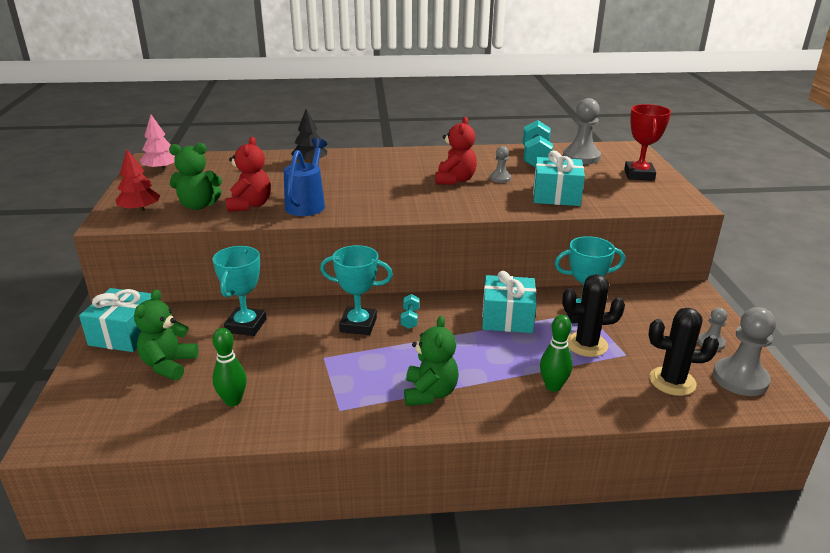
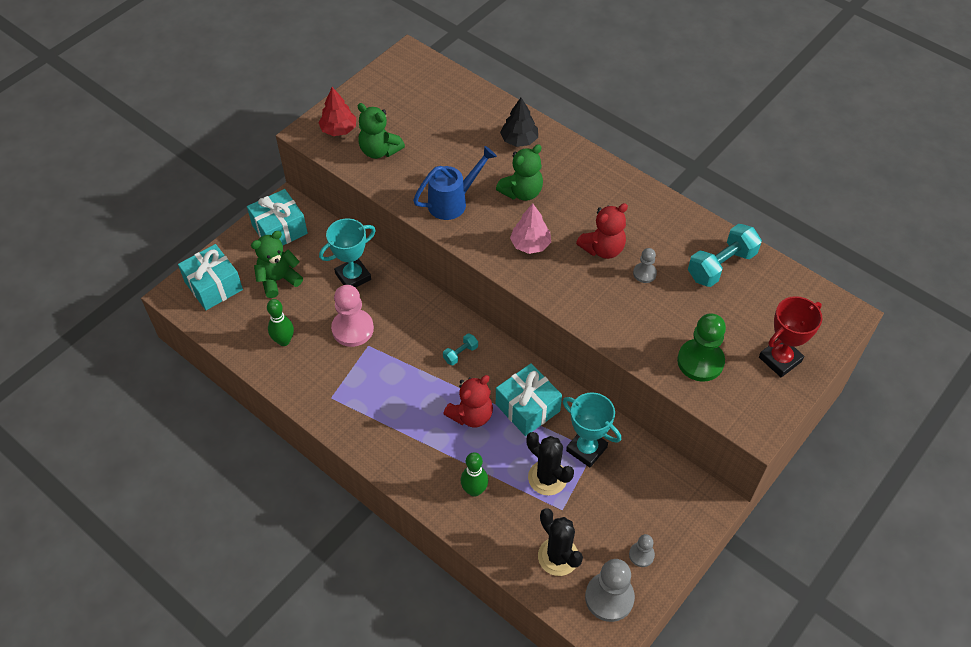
camera: 45 degrees right, 25 degrees up
pink tree [140,114,175,171] -> pink tree moved to [510,204,551,254]
red teddy bear [226,137,271,212] -> red teddy bear moved to [443,375,493,427]
turquoise trophy [320,245,393,335] -> none
green teddy bear [404,316,459,406] -> green teddy bear moved to [496,144,543,201]
turquoise gift [533,151,585,206] -> turquoise gift moved to [178,244,243,310]
grey pawn [563,98,601,164] -> none
none -> pink pawn [331,285,374,347]
none -> green pawn [677,313,726,382]

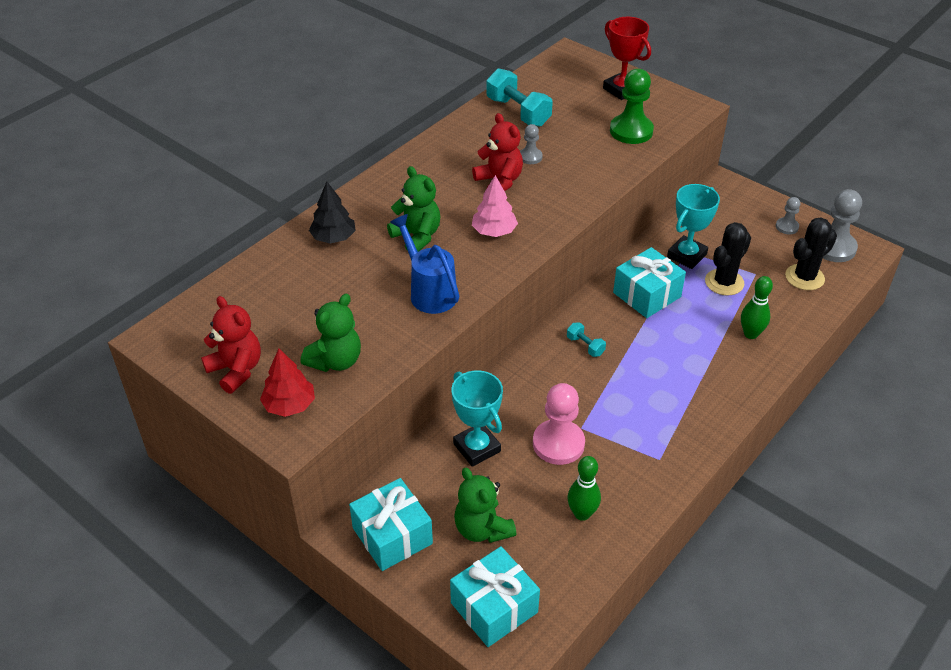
camera: 90 degrees left, 10 degrees down
red teddy bear [443,375,493,427] -> red teddy bear moved to [201,296,261,394]

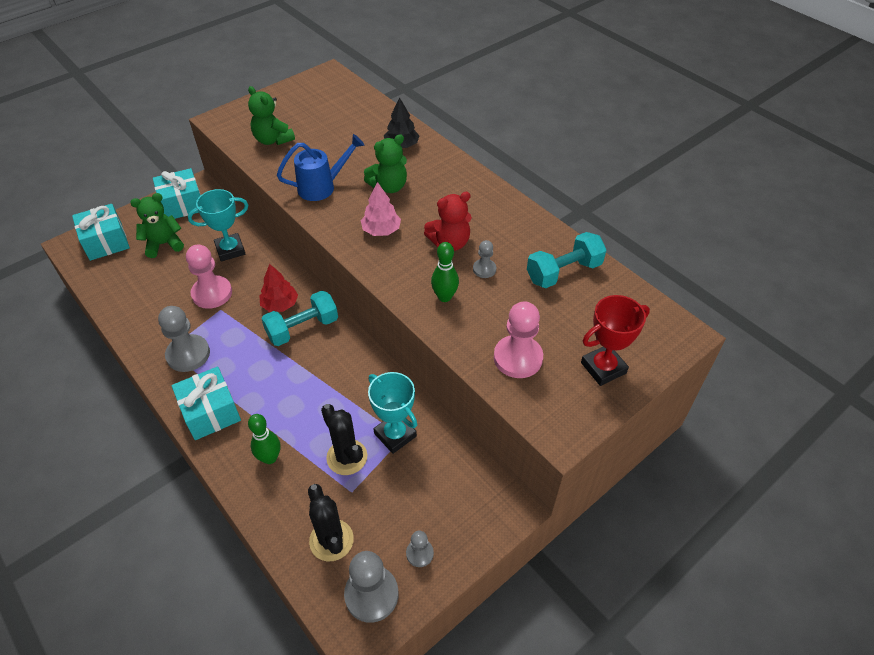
camera: 100 degrees right, 5 degrees up
red teddy bear [201,296,261,394] -> none
red tree [260,349,315,417] -> red tree moved to [260,264,298,312]
turquoise dumbbell [567,322,606,357] -> turquoise dumbbell [262,291,338,346], size x2.01
green bowling pin [567,456,601,521] -> green bowling pin moved to [431,242,459,302]
green pawn [610,69,654,144] -> pink pawn [494,301,543,378]
turquoise gift [613,247,686,318] -> turquoise gift moved to [172,367,241,440]
none -> grey pawn [158,306,210,372]

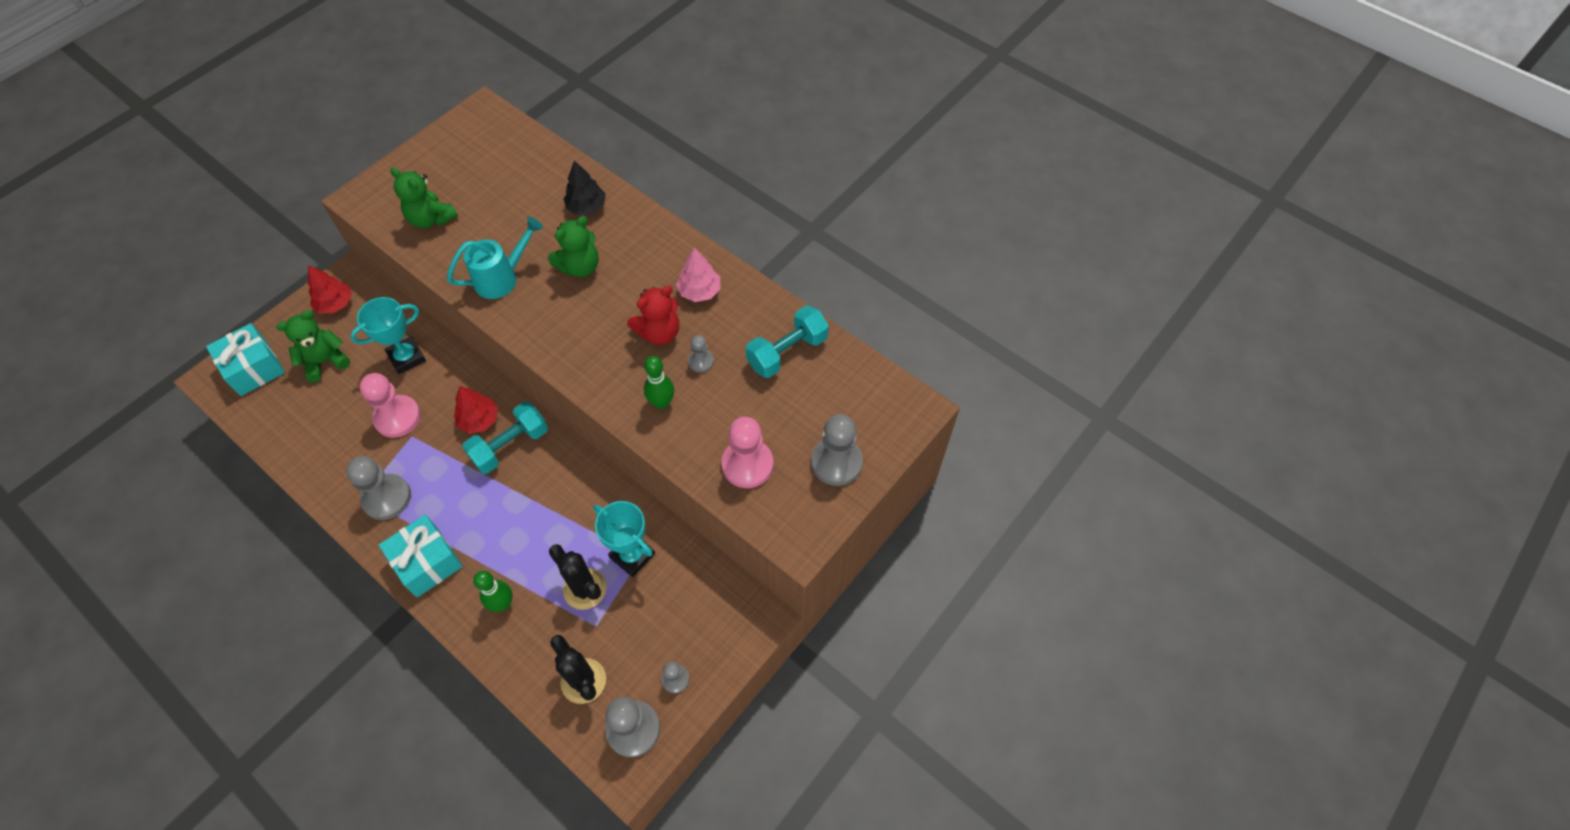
camera: 10 degrees left, 10 degrees up
turquoise gift [153,168,201,219] -> red tree [308,265,352,313]
blue watering can [277,134,365,201] -> turquoise watering can [447,217,543,299]
pink tree [361,182,401,236] -> pink tree moved to [676,248,721,302]
red trophy [581,295,650,386] -> grey pawn [811,414,863,486]

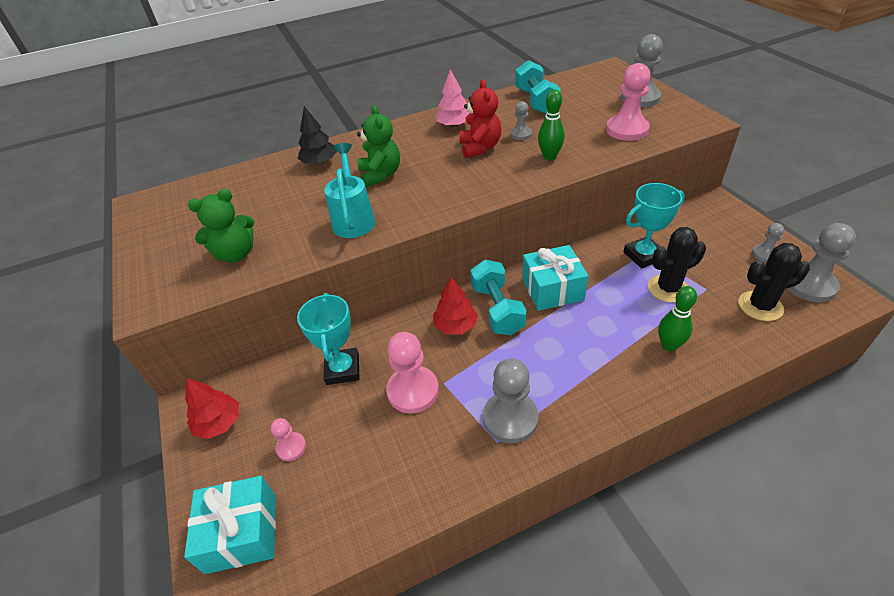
camera: 60 degrees left, 15 degrees down
green teddy bear [276,311,350,382] -> pink pawn [271,418,306,461]
turquoise gift [379,514,463,597] -> turquoise gift moved to [522,245,588,311]

